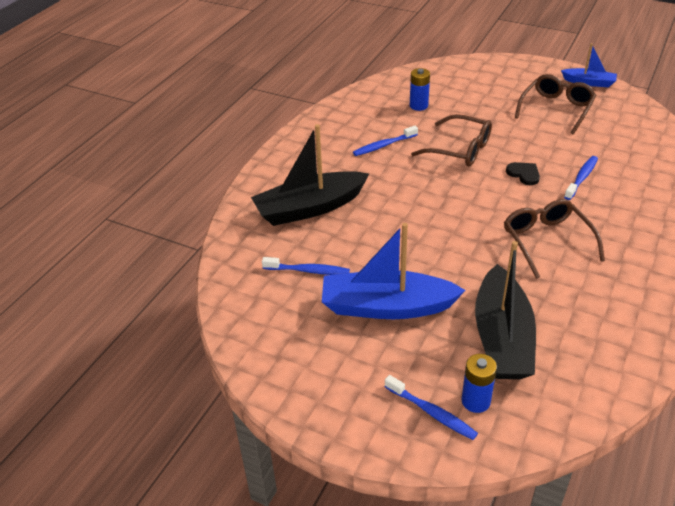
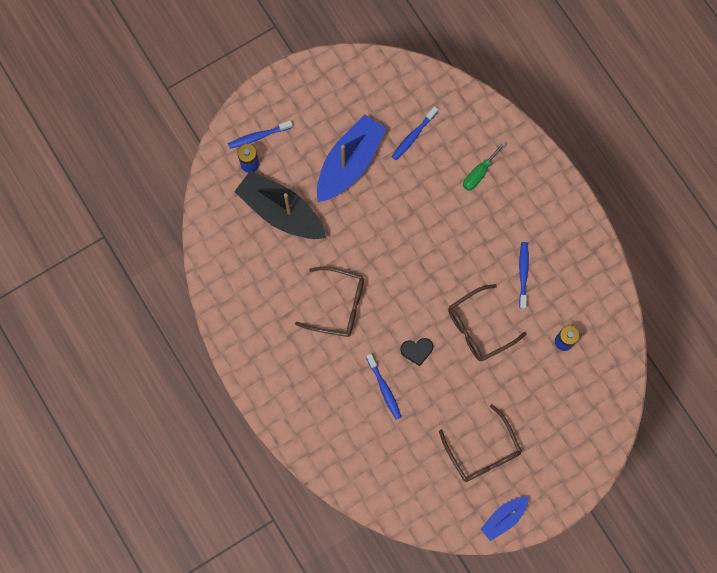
camera: 120 degrees right, 35 degrees up
black boat [251,124,369,226] -> green screwdriver [463,142,506,191]

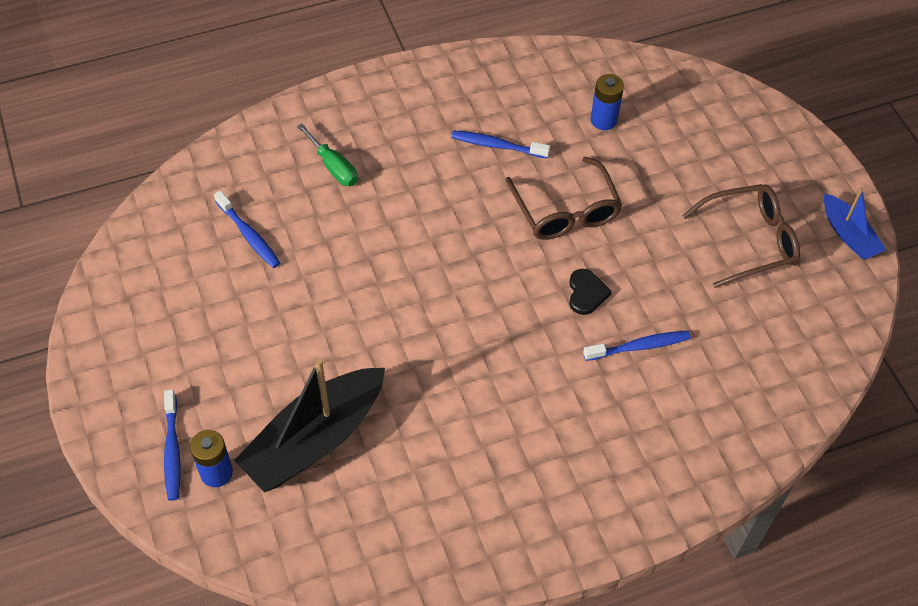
camera: 80 degrees left, 20 degrees down
brown glasses [295,266,364,337] -> none
blue boat [317,114,387,202] -> none

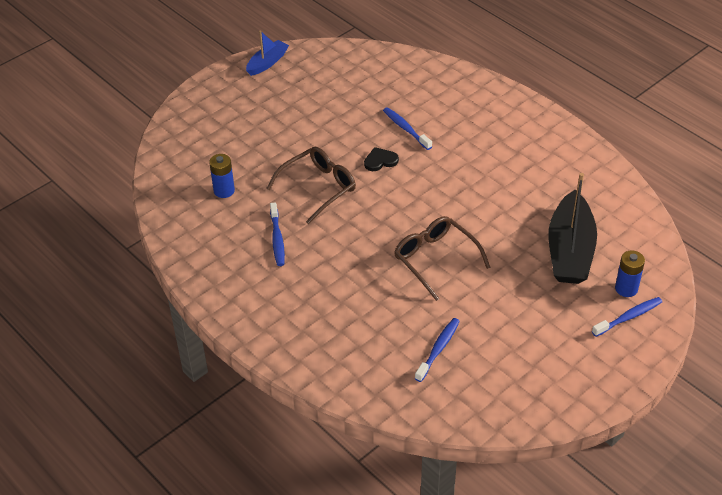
camera: 110 degrees left, 10 degrees down
black boat [234,358,385,492] -> black boat turned 75 degrees clockwise [549,173,597,284]
green screwdriver [297,123,358,186] -> none
brown glasses [682,184,800,288] -> brown glasses moved to [394,216,491,301]

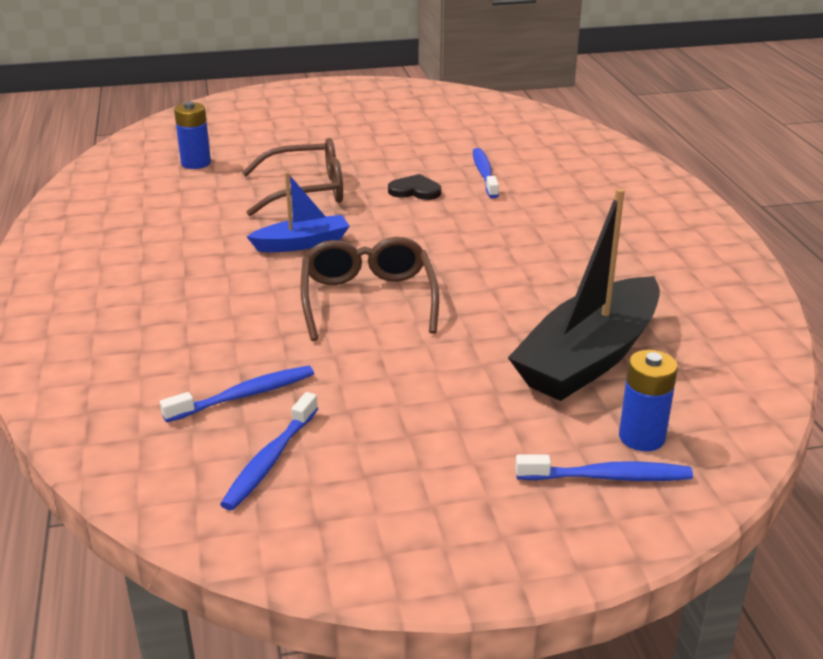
camera: 30 degrees right, 15 degrees down
blue boat [246,30,289,76] -> blue boat moved to [247,172,350,252]
blue toothbrush [270,202,285,266] -> blue toothbrush moved to [220,392,318,510]

